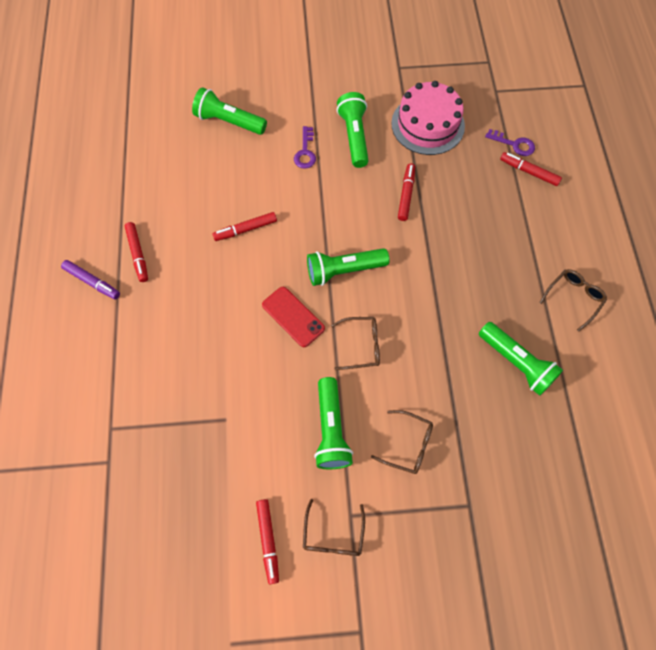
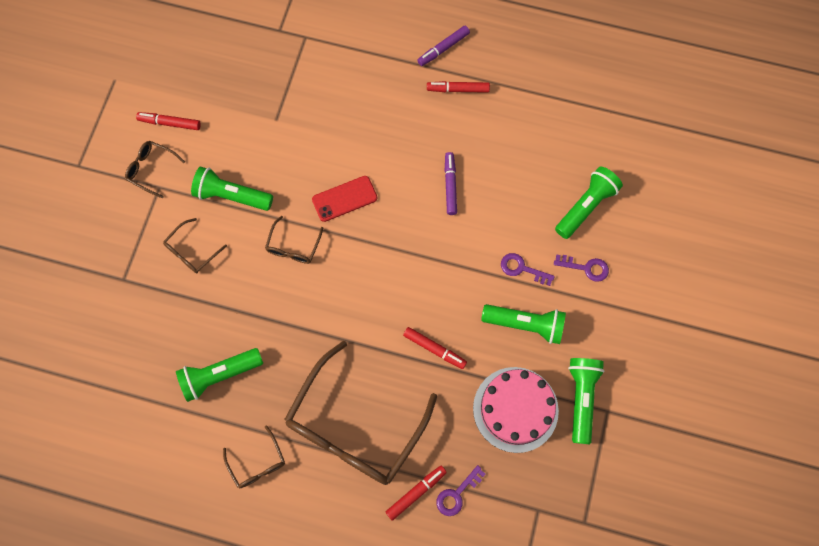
camera: 110 degrees right, 5 degrees up
red marker [212,212,277,241] -> purple marker [445,152,457,215]
green flashlight [307,248,389,286] -> green flashlight moved to [568,358,605,444]
none -> brown glasses [284,341,437,485]
none -> purple key [554,255,609,282]

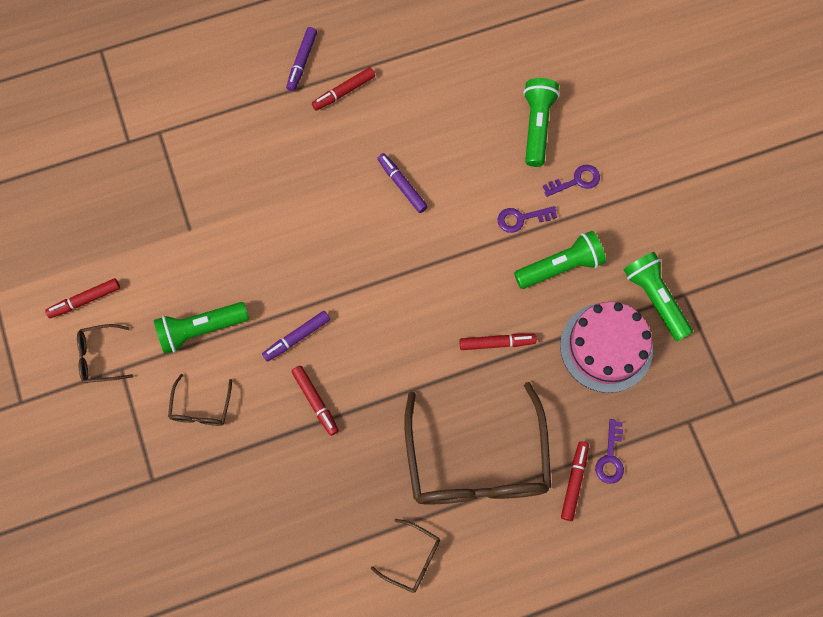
camera: 35 degrees left, 0 degrees up
green flashlight [176,348,263,402] -> none
brown glasses [265,216,323,264] -> purple marker [262,311,330,362]
red phone [312,176,377,222] -> none
none -> red marker [291,366,339,436]

